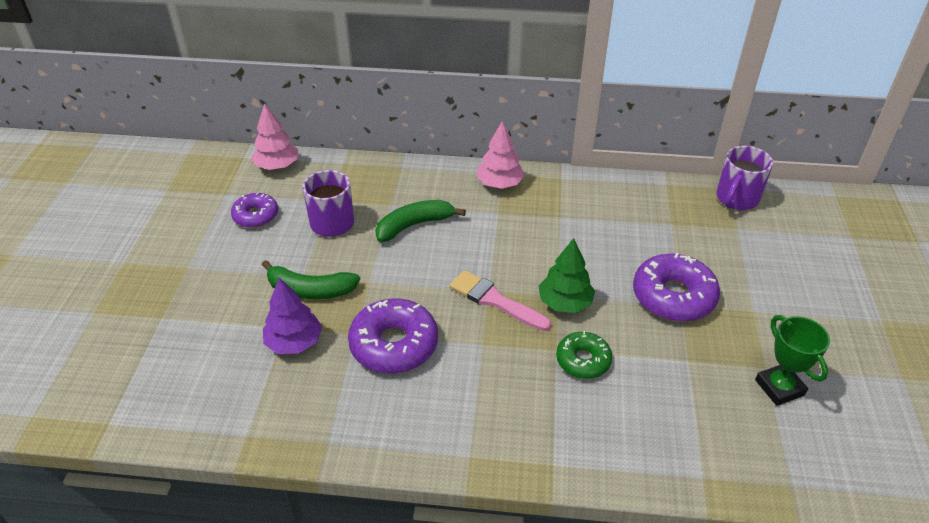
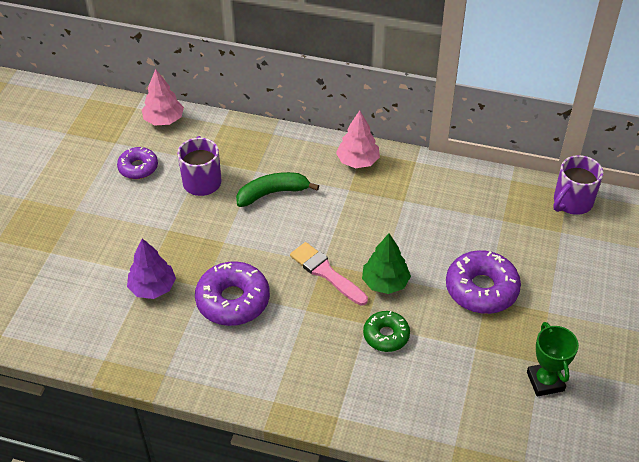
camera: 10 degrees right, 5 degrees up
green banana [262,260,360,299] -> none

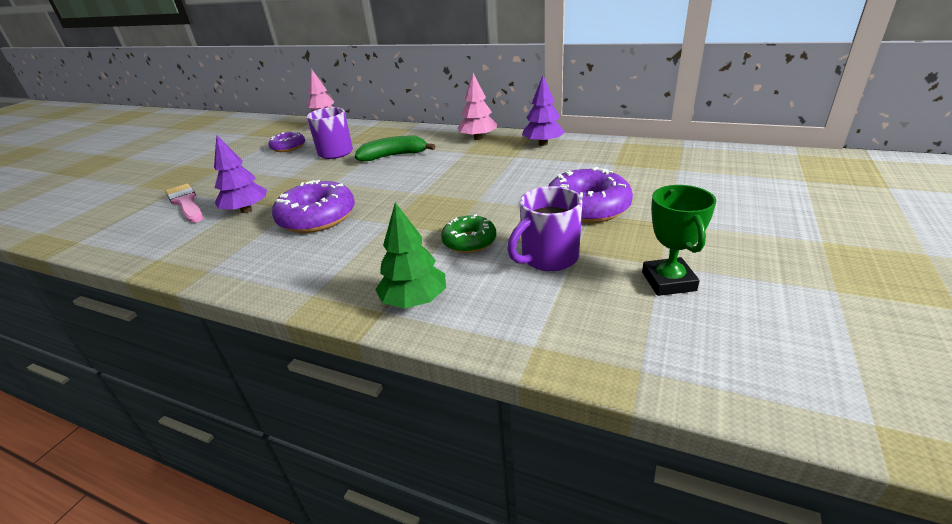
camera: 10 degrees right, 15 degrees down
pink brush [290,242,368,306] -> pink brush moved to [166,184,203,223]
green tree [362,233,411,294] -> green tree moved to [375,202,446,308]
purple mug [553,155,603,215] -> purple mug moved to [507,186,583,271]
none -> purple tree [522,75,565,146]

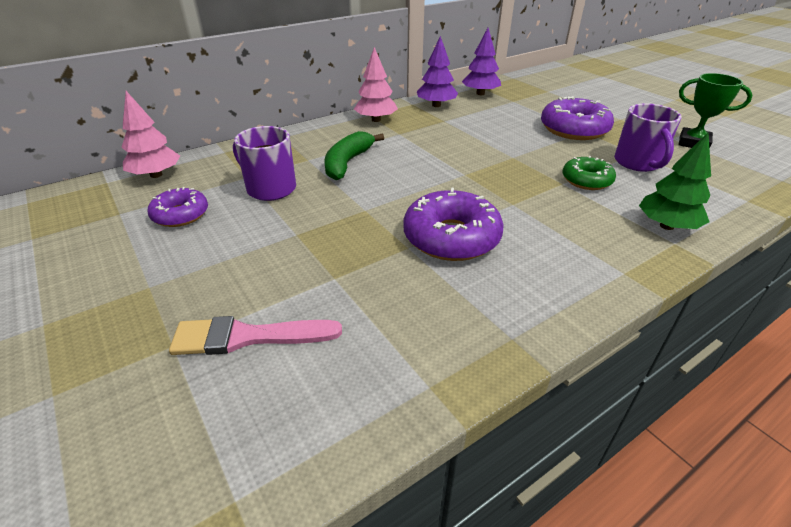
camera: 60 degrees left, 5 degrees up
purple tree [214,135,267,213] -> purple tree moved to [462,28,501,95]

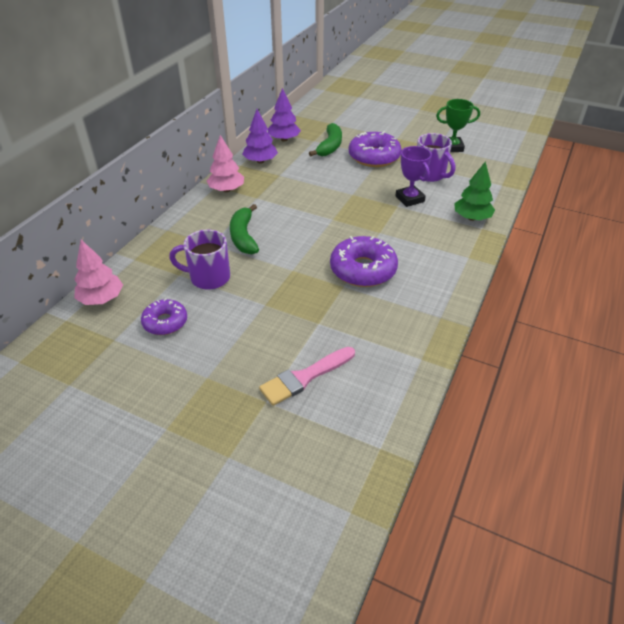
camera: 30 degrees left, 5 degrees up
green donut [562,156,616,190] -> purple trophy [395,146,432,207]
none -> green banana [309,123,342,157]

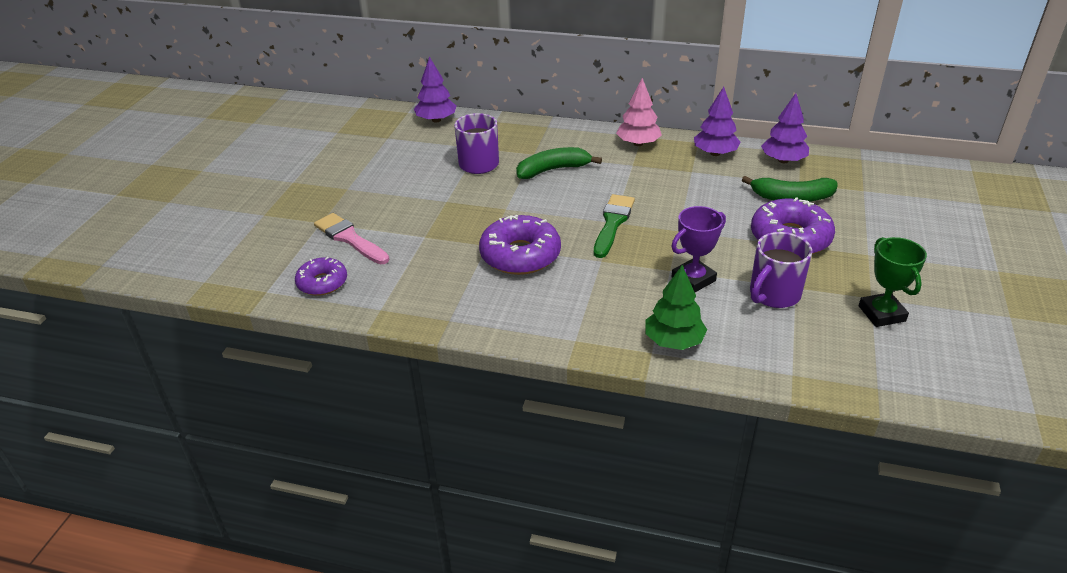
camera: 80 degrees right, 5 degrees down
pink tree [74,240,123,305] -> purple tree [414,57,456,122]
purple donut [141,299,187,335] -> purple donut moved to [295,257,347,296]
none -> green brush [594,194,635,258]

